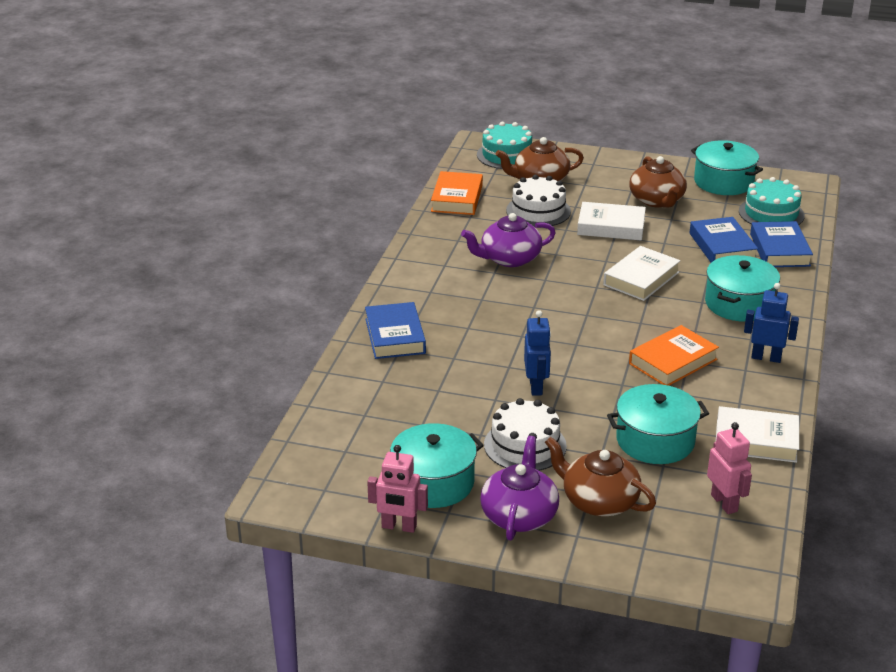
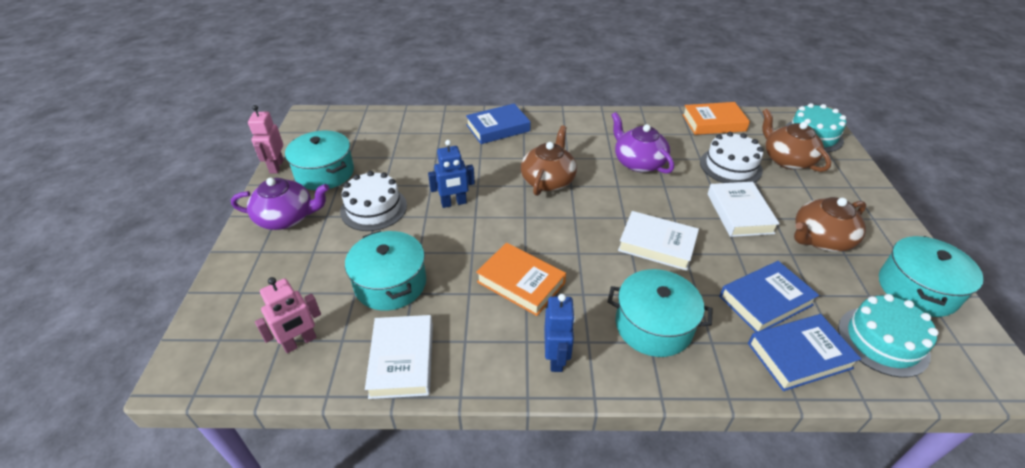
camera: 75 degrees right, 10 degrees up
brown teapot [545,437,656,517] -> brown teapot moved to [521,125,577,196]

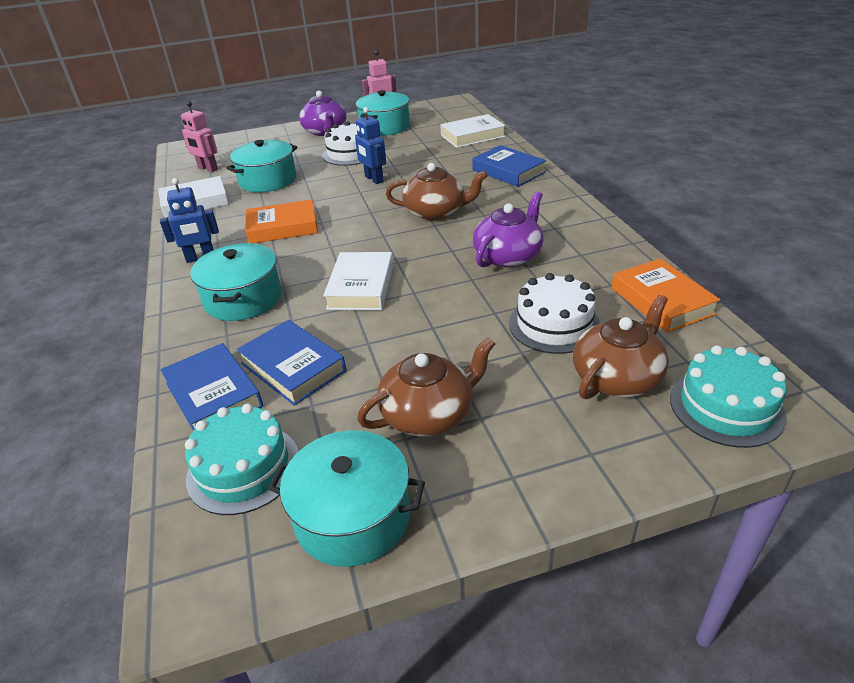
camera: 75 degrees right, 5 degrees down
orange book [476,243,566,316] -> orange book turned 60 degrees clockwise [245,199,318,244]
white book [708,182,780,237] -> white book moved to [440,114,506,148]
brown teapot [794,197,866,252] -> brown teapot turned 105 degrees clockwise [357,337,495,436]

